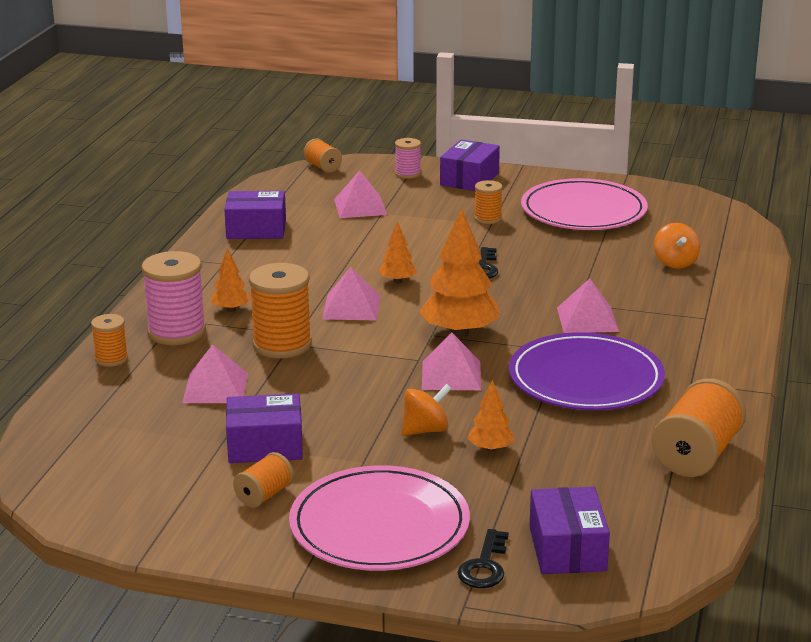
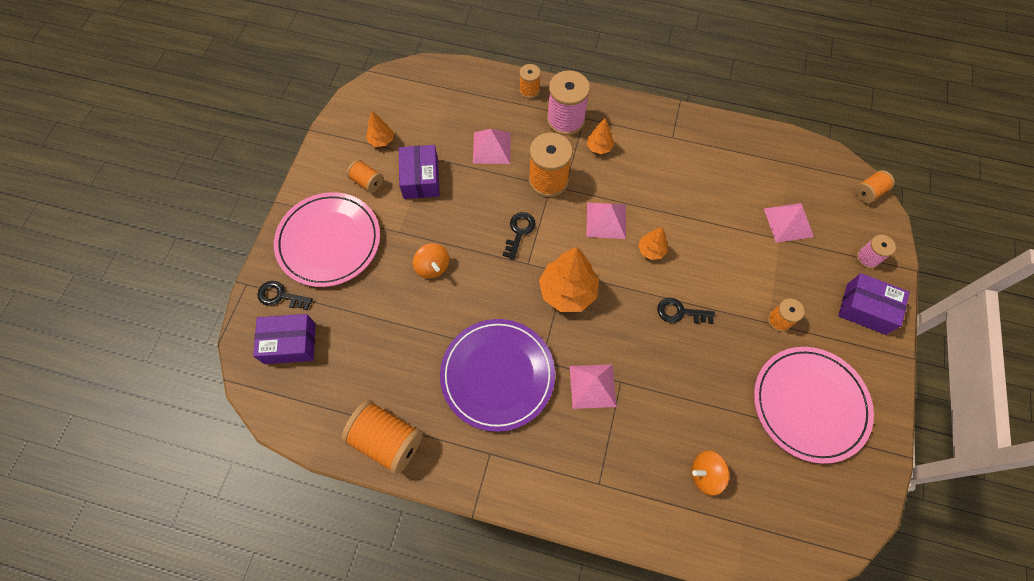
camera: 90 degrees right, 40 degrees up
purple box [224,191,286,239] -> none
pink pyramid [422,332,481,390] -> none
orange tree [468,380,514,452] -> orange tree moved to [366,111,394,147]
none -> black key [503,212,536,260]

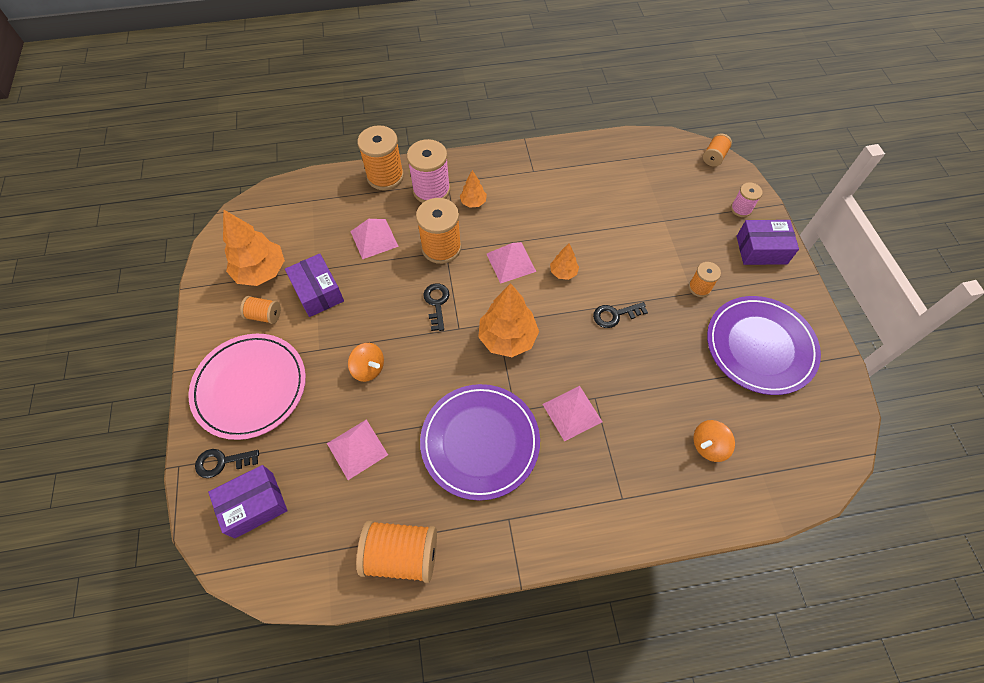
camera: 25 degrees left, 5 degrees down
orange tree [366,111,394,147] -> orange tree [223,209,285,286], size x1.95
orange spool [519,64,541,99] -> orange spool [357,125,404,190], size x1.83
pink plate [754,347,874,464] -> purple plate [707,296,821,395]
pink pyramid [764,203,814,243] -> pink pyramid moved to [327,419,388,480]

